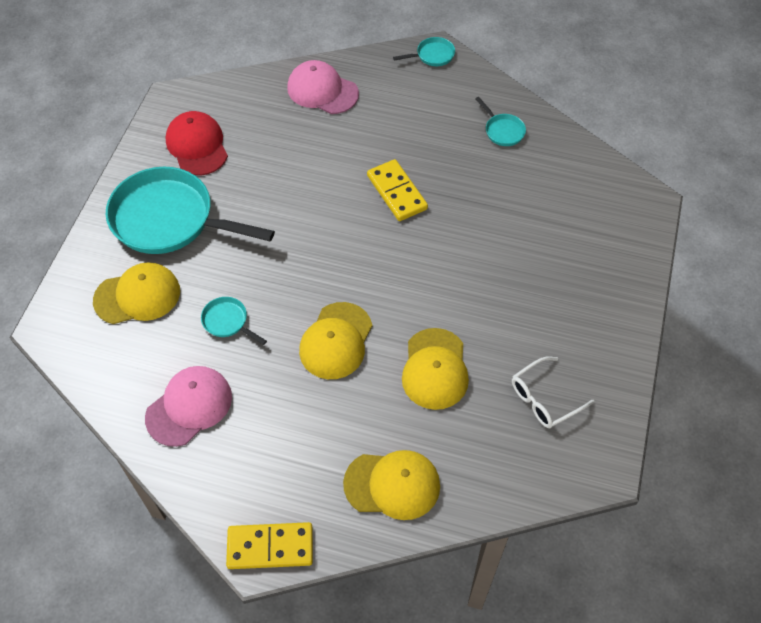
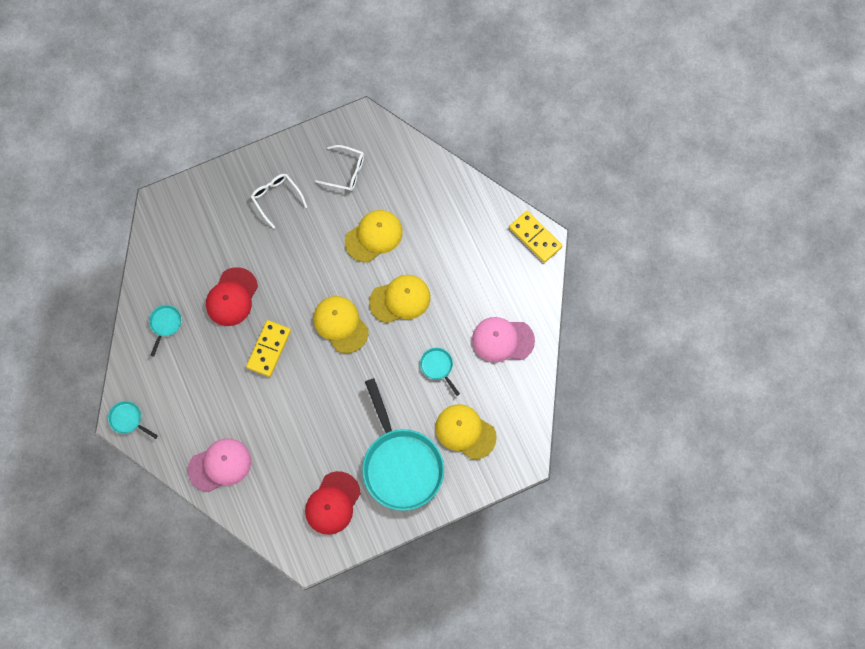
camera: 130 degrees left, 15 degrees up
turquoise pan [201,297,267,345] -> turquoise pan turned 150 degrees clockwise [420,348,460,396]
pink cap [287,60,359,114] -> pink cap turned 105 degrees counterclockwise [188,438,251,492]
yellow cap [343,450,440,520] -> yellow cap moved to [313,296,369,353]
none -> red cap [206,267,258,326]
none -> white glasses [251,174,307,229]

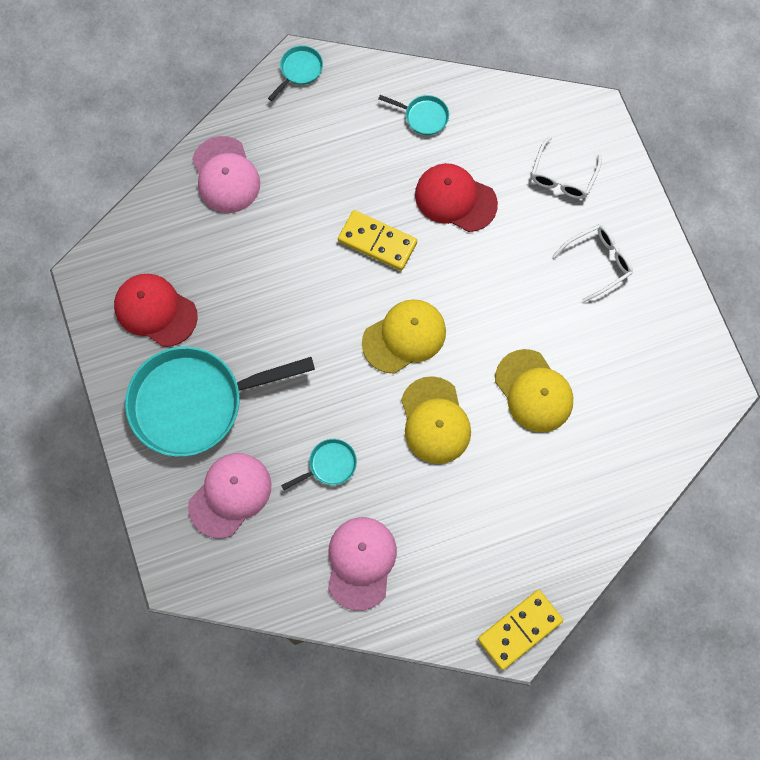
camera: 95 degrees right, 0 degrees up
white glasses [315,145,364,191] -> white glasses moved to [531,137,602,199]
yellow cap [435,404,497,460] -> pink cap [188,453,271,538]

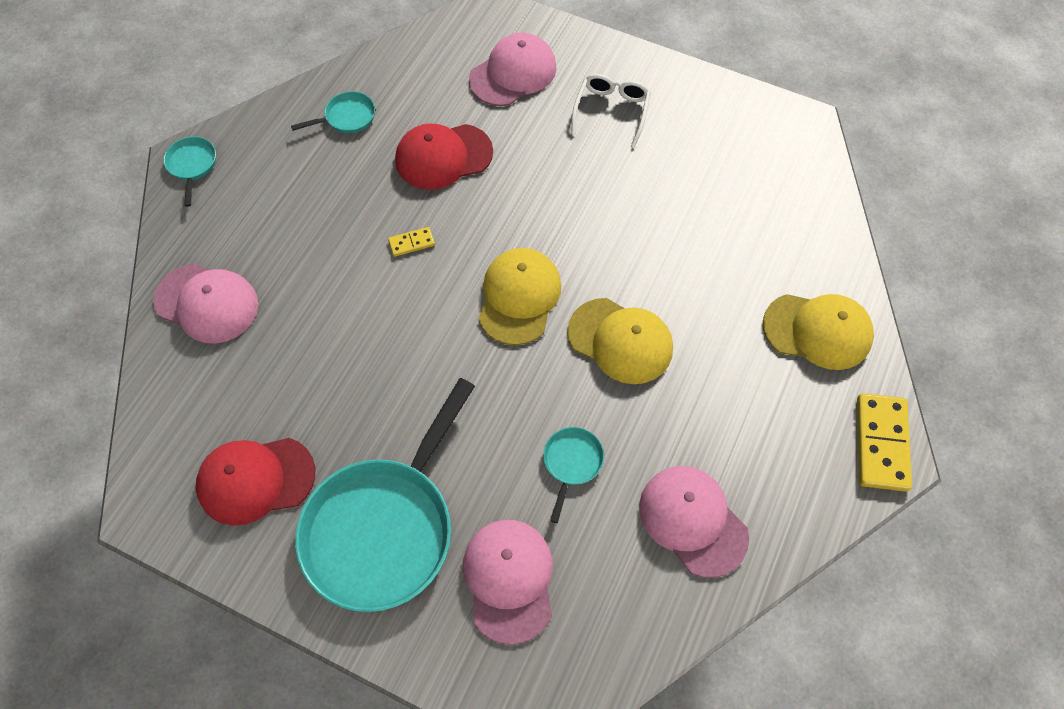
camera: 45 degrees left, 10 degrees down
yellow domino [338,210,417,271] -> yellow domino [388,227,435,257], size x0.49
yellow cap [495,349,573,432] -> yellow cap moved to [763,294,874,370]
white glasses [531,137,602,199] -> pink cap [469,32,557,106]

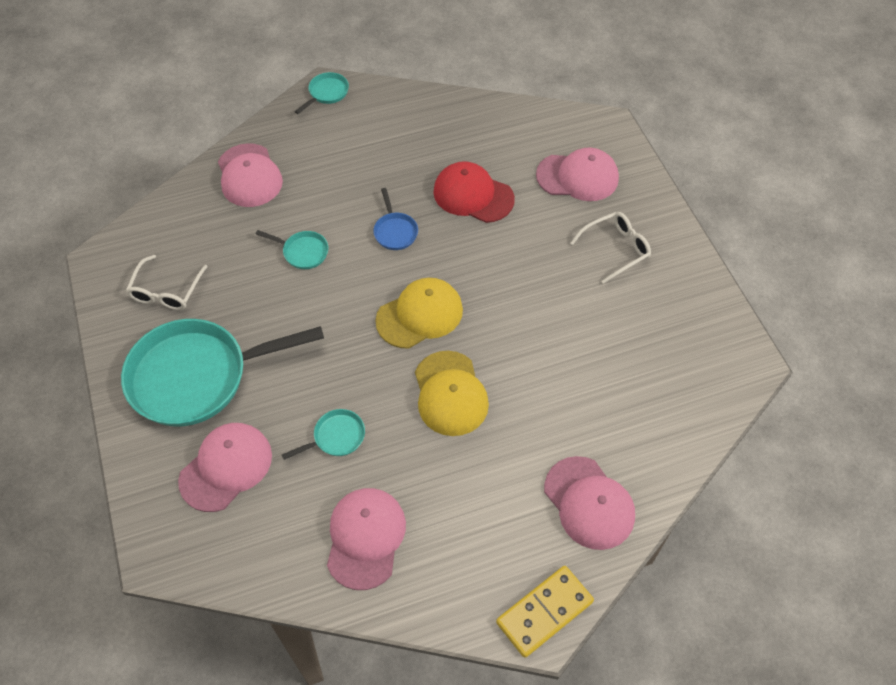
camera: 45 degrees right, 5 degrees down
red cap [196,438,315,526] -> white glasses [126,255,208,310]
turquoise pan [291,91,375,133] -> turquoise pan moved to [256,230,328,269]
yellow domino [388,227,435,257] -> blue pan [373,188,418,250]
yellow cap [763,294,874,370] -> pink cap [544,456,635,550]

